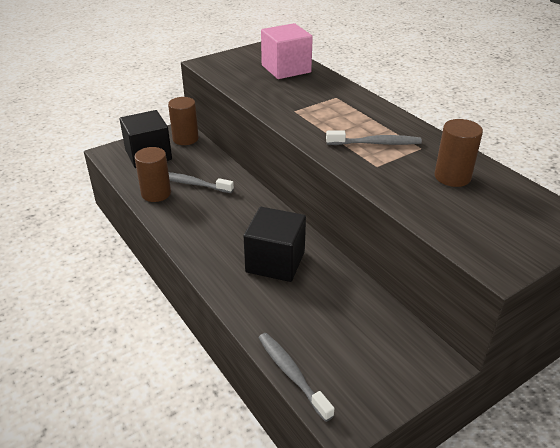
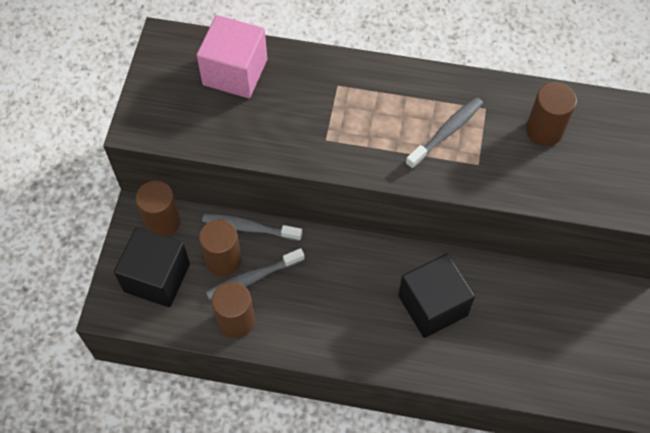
camera: 45 degrees left, 25 degrees up
grey toothbrush [258,333,335,422] -> grey toothbrush moved to [202,214,302,241]
none -> brown cylinder [199,220,242,276]

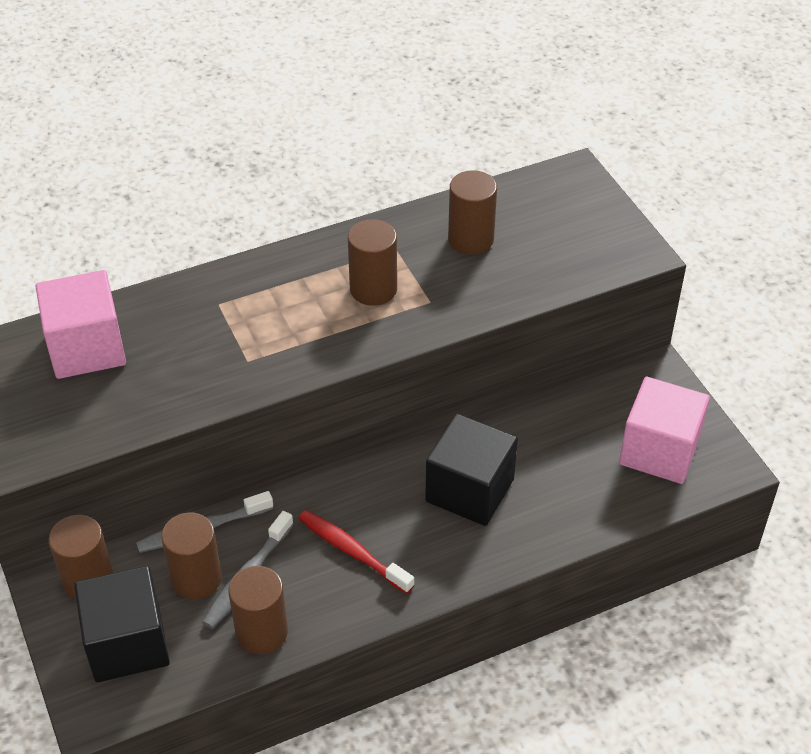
camera: 35 degrees left, 15 degrees down
grey toothbrush [406,97,483,169] -> brown cylinder [348,219,397,306]
none -> red toothbrush [299,510,414,594]
none -> pink cube [619,377,710,484]

